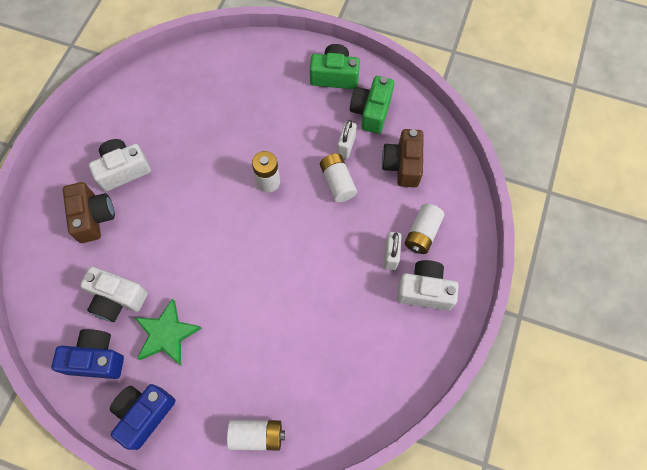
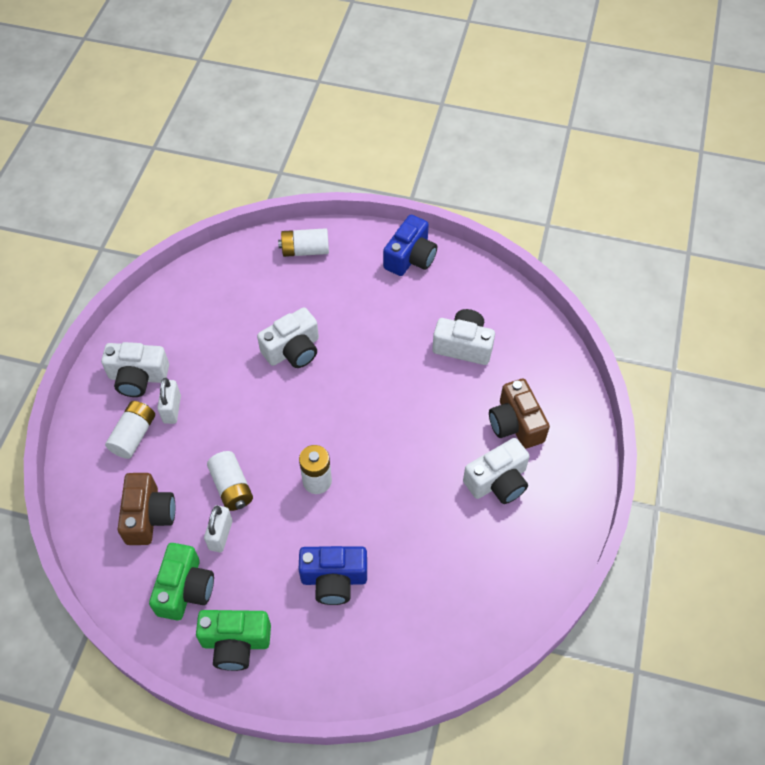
camera: 175 degrees right, 10 degrees down
blue camera [52,329,124,379] -> blue camera moved to [299,546,367,605]
green star [135,298,202,365] -> none
none -> white camera [257,307,319,368]

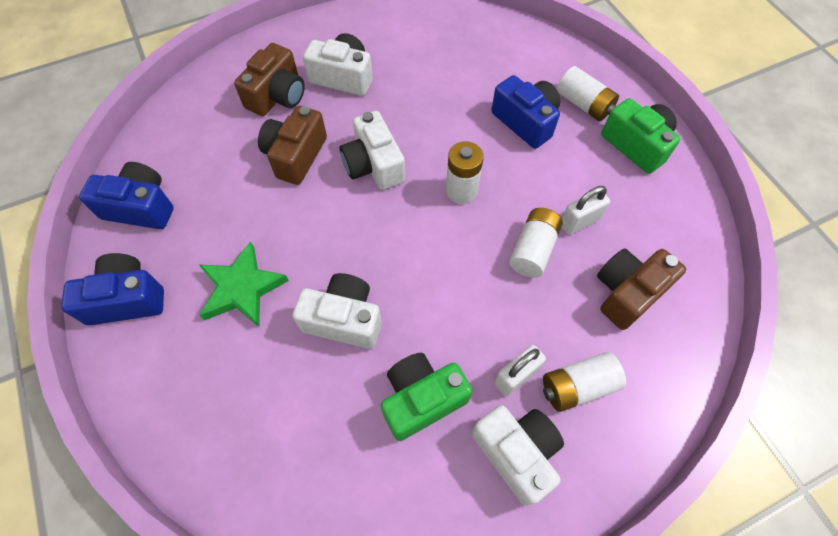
camera: 130 degrees left, 5 degrees up
green camera [149,543,214,620] -> green camera moved to [381,353,473,441]
white battery [278,228,329,257] -> white battery moved to [557,66,619,121]
white camera [432,309,495,365] -> white camera moved to [339,111,405,190]
none -> blue camera [79,162,174,229]
none -> green star [199,241,289,327]
none -> brown camera [258,106,327,185]

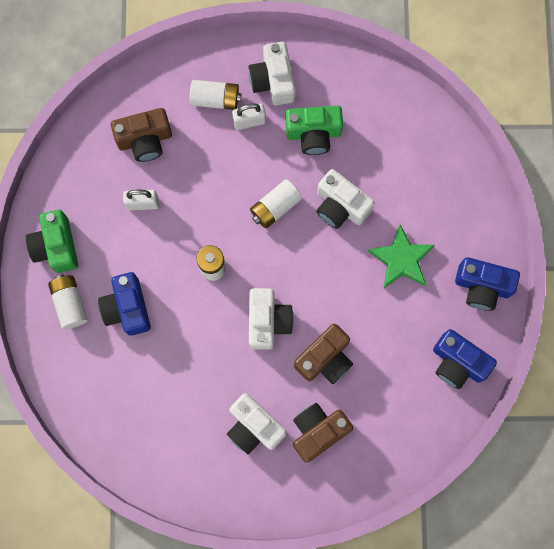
camera: 155 degrees left, 15 degrees up
white battery [509,208,563,278] -> white battery moved to [250,179,302,228]

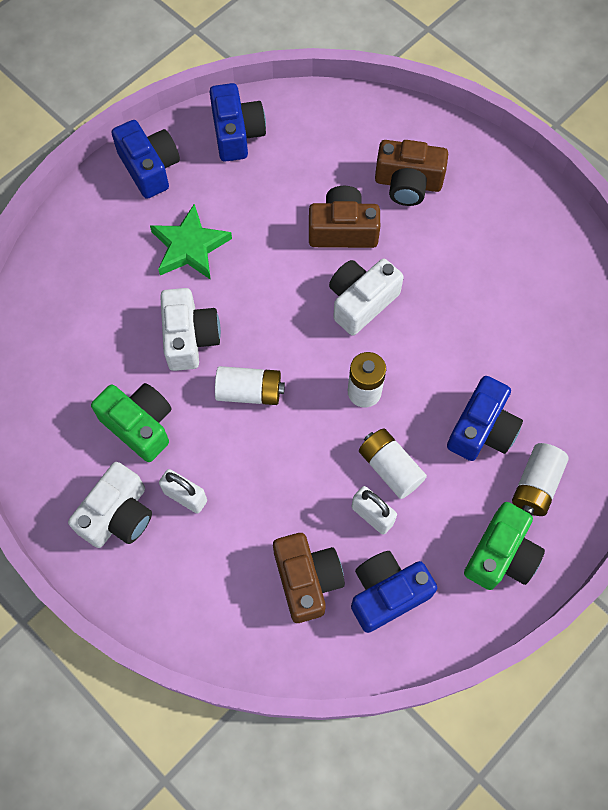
camera: 135 degrees left, 10 degrees down
brown camera [111,108,172,162] -> brown camera turned 45 degrees clockwise [273,533,345,623]
white battery [190,80,242,110] -> white battery moved to [359,428,427,499]
white camera [227,393,287,454] -> none
none -> blue camera [351,551,437,633]

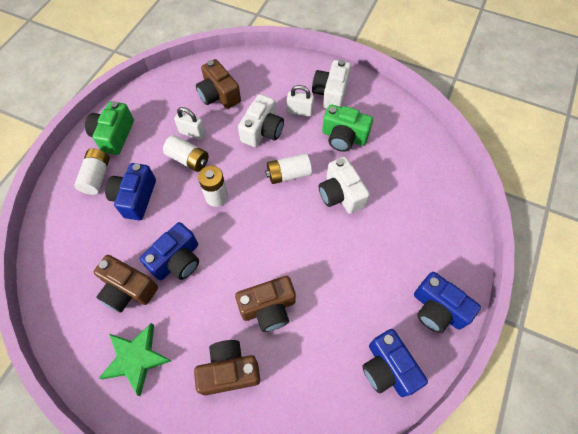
camera: 160 degrees right, 5 degrees down
green star [150,204,232,280] -> green star moved to [99,323,171,396]
white camera [329,259,404,336] -> white camera moved to [238,94,284,147]
blue camera [351,551,437,633] -> blue camera moved to [140,222,199,280]
none -> brown camera [94,255,158,312]

